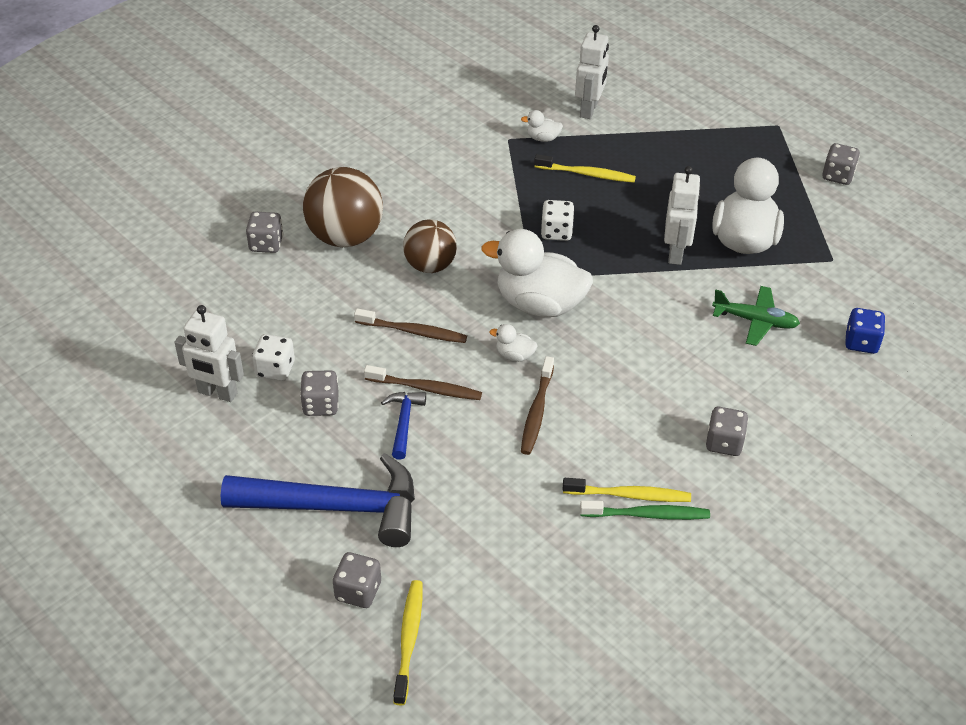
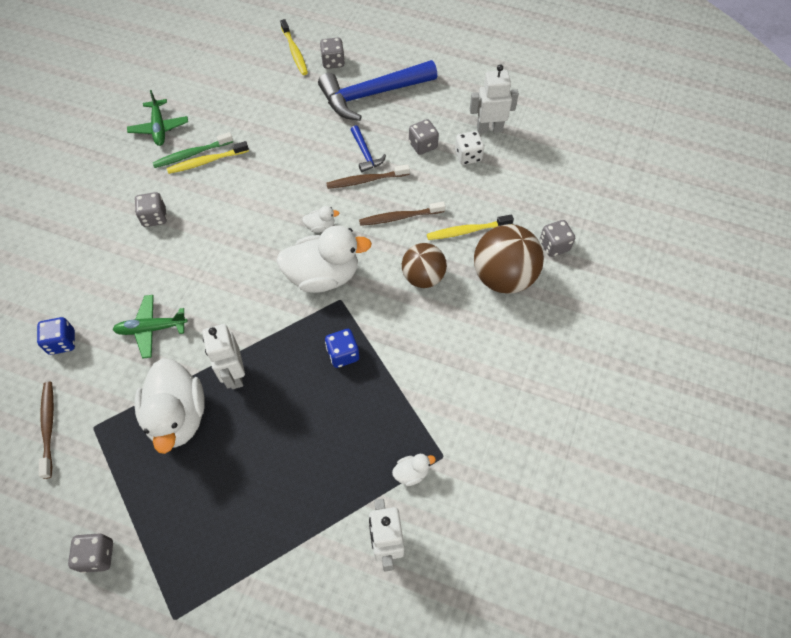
camera: 155 degrees right, 15 degrees up
brown toothbrush [521,356,554,455] -> brown toothbrush moved to [39,382,54,479]
yellow toothbrush [534,154,636,183] -> yellow toothbrush moved to [427,215,514,240]
white dice [541,200,575,241] -> blue dice [325,329,359,368]
none -> green plane [127,90,188,146]

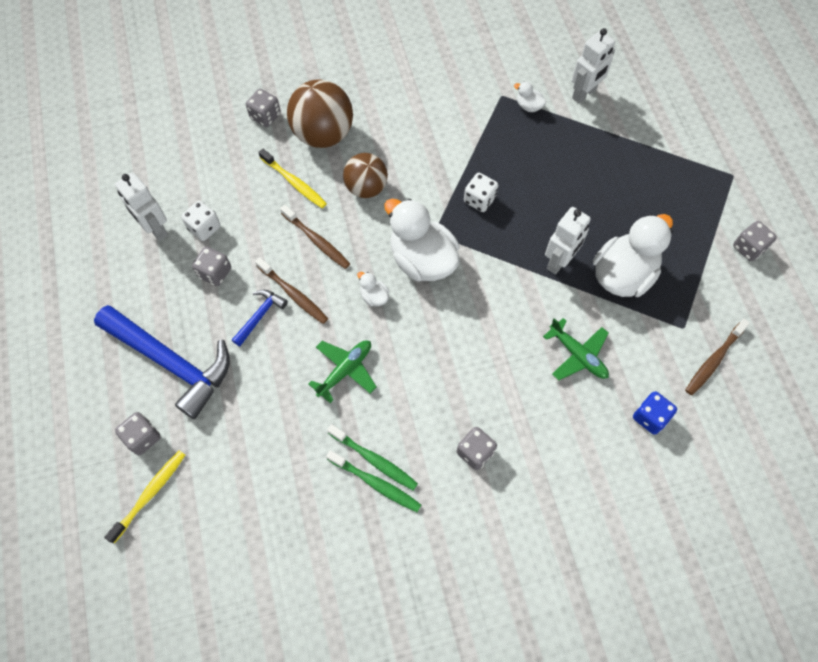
camera: 125 degrees left, 5 degrees up
green plane [127,90,188,146] -> green plane moved to [308,340,376,403]
yellow toothbrush [167,141,249,174] -> green toothbrush [327,424,418,490]
blue dice [325,329,359,368] -> white dice [464,173,498,212]

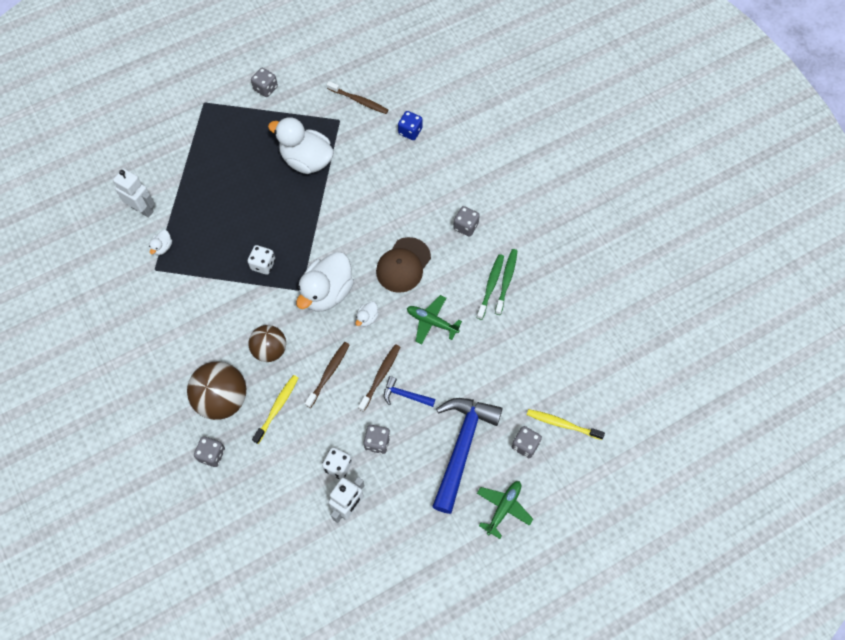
camera: 105 degrees left, 0 degrees up
green plane [543,318,609,381] -> green plane moved to [477,481,533,539]
white robot [545,207,591,275] -> none
none -> brown cap [376,237,431,293]

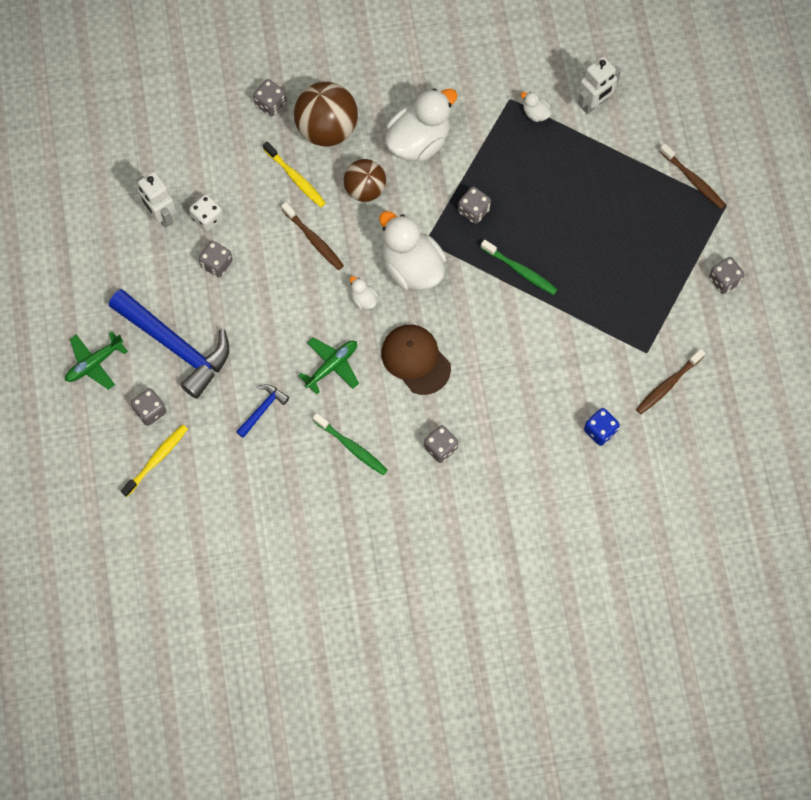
camera: 110 degrees right, 5 degrees up
white dice [248,245,275,275] -> grey dice [458,186,491,224]
white duck [268,117,334,174] -> white duck moved to [385,89,457,162]
brown toothbrush [358,344,400,412] -> brown toothbrush moved to [659,143,726,209]
blue hammer [384,376,435,407] -> blue hammer moved to [236,384,289,438]
green plane [477,481,533,539] -> green plane turned 90 degrees clockwise [65,332,128,390]
green toothbrush [495,249,517,315] -> green toothbrush moved to [481,239,558,295]

